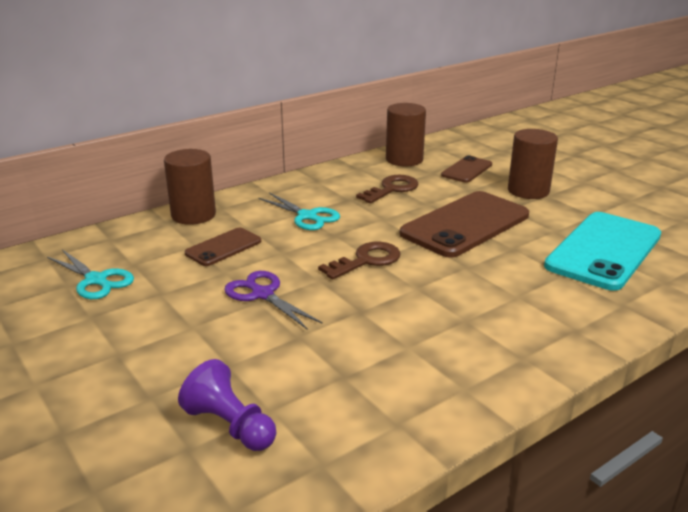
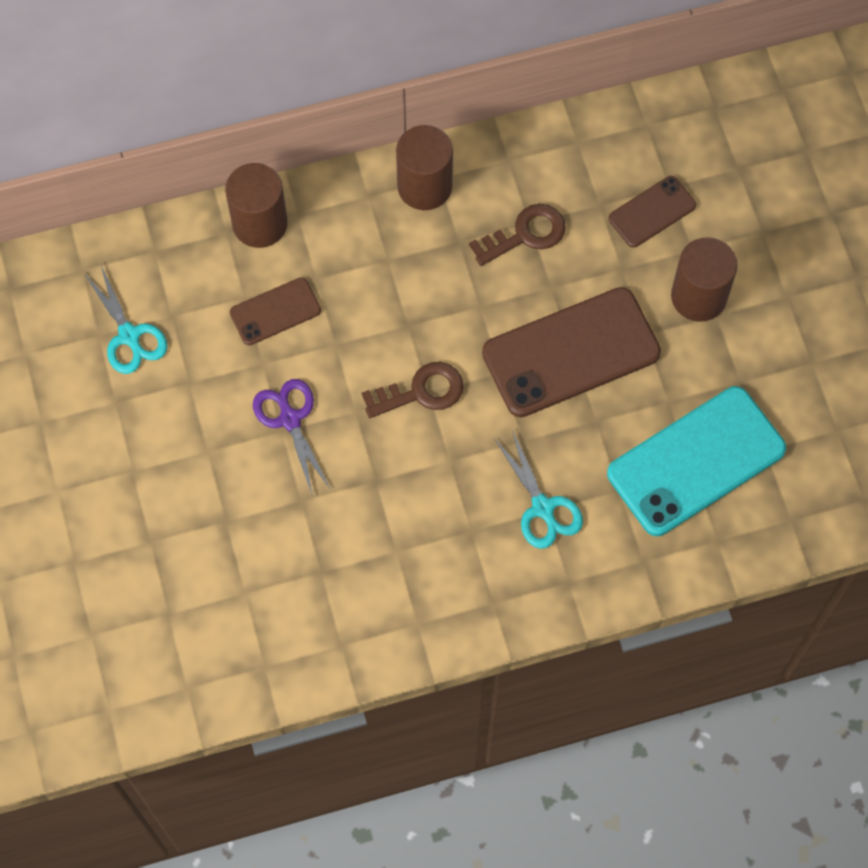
camera: 20 degrees right, 40 degrees up
purple pawn [178,359,276,451] -> none
turquoise scissors [258,192,340,230] -> turquoise scissors moved to [494,431,583,549]
brown cylinder [386,103,426,166] -> brown cylinder moved to [396,125,453,210]

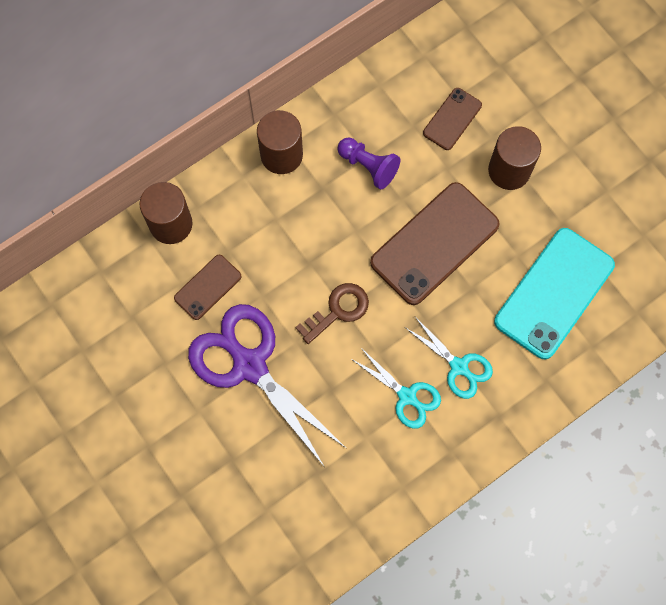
camera: 20 degrees left, 5 degrees up
turquoise scissors [83,266,167,374] -> turquoise scissors moved to [351,348,441,429]
purple scissors [253,379,331,497] -> purple scissors [188,304,346,466], size x1.89
brown key [469,204,566,266] -> purple pawn [337,137,400,189]

